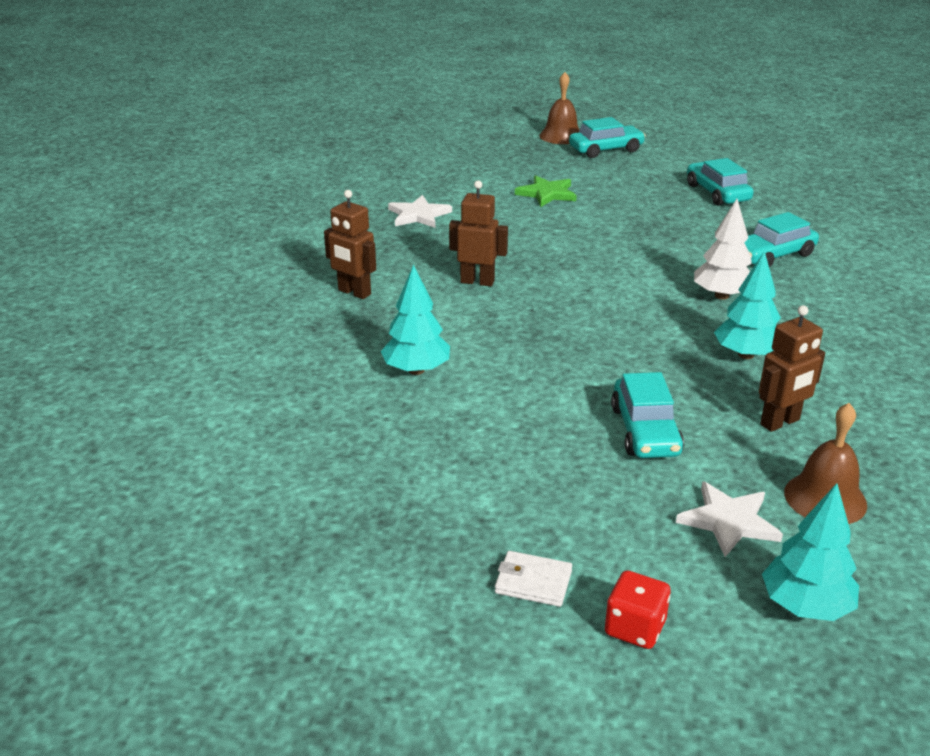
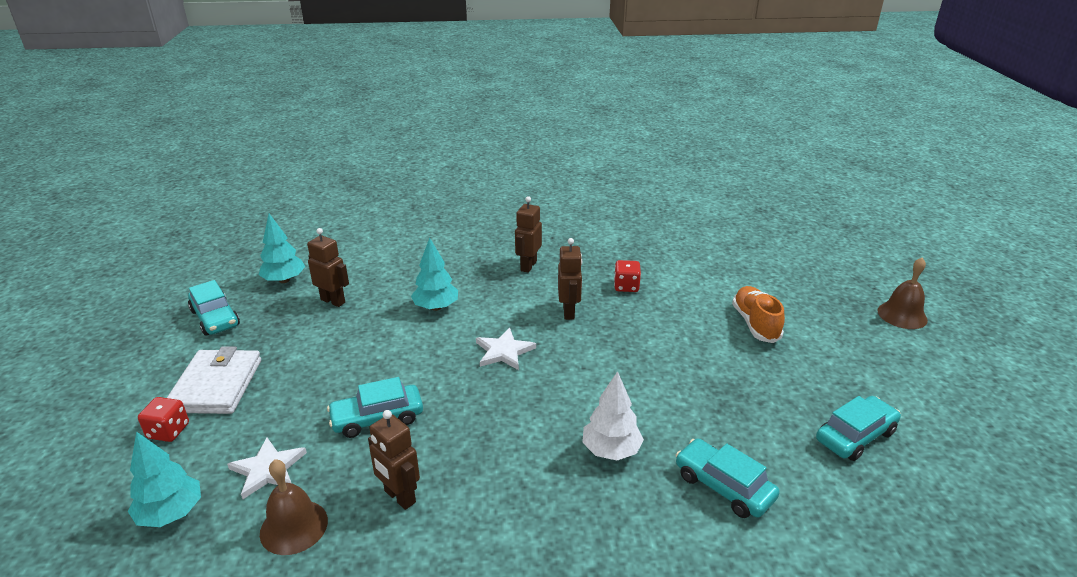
camera: 75 degrees right, 0 degrees up
white star [388,195,452,228] -> white star moved to [476,328,536,370]
white wallet [495,551,572,607] -> white wallet [167,346,261,414], size x2.02
green star [515,175,577,207] -> orange shoe [732,286,785,343]
turquoise car [569,117,646,158] -> turquoise car moved to [188,280,240,336]
turquoise tree [714,251,781,359] -> turquoise tree moved to [259,214,305,283]
none -> brown robot [307,228,349,307]
none -> red dice [614,260,641,292]

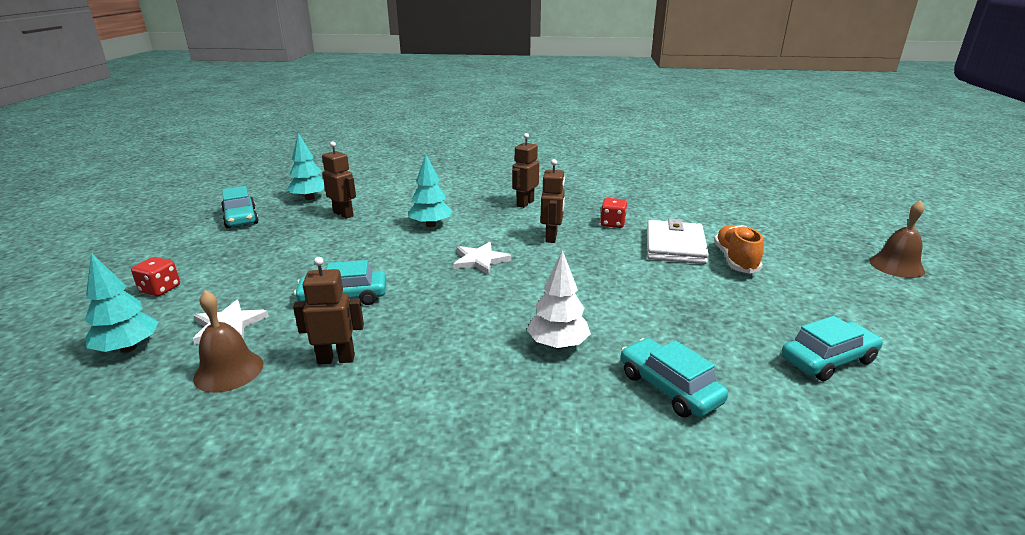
camera: 10 degrees right, 5 degrees down
white wallet [167,346,261,414] -> white wallet moved to [647,218,709,264]
brown robot [368,410,420,510] -> brown robot turned 120 degrees clockwise [293,257,364,365]

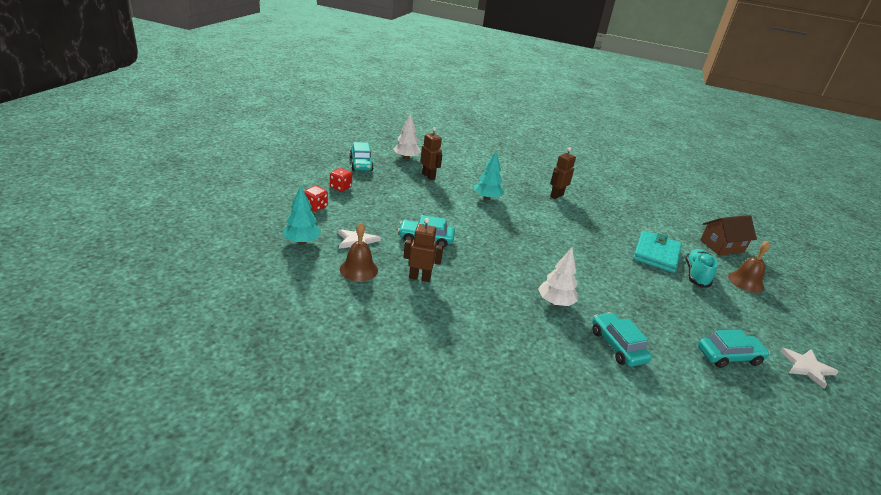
camera: 10 degrees right, 5 degrees up
turquoise tree [287,133,325,200] -> white tree [393,113,421,160]
white star [453,242,511,275] -> white star moved to [780,348,839,389]
brown robot [540,159,565,243] -> none
red dice [600,198,627,228] -> red dice moved to [330,168,352,192]
white wallet [647,218,709,264] -> turquoise wallet [633,231,682,273]
orange shoe [714,225,764,274] -> turquoise shoe [686,249,718,287]
brown bell [869,200,925,278] -> brown bell moved to [728,241,770,293]
none -> brown house [700,215,757,256]

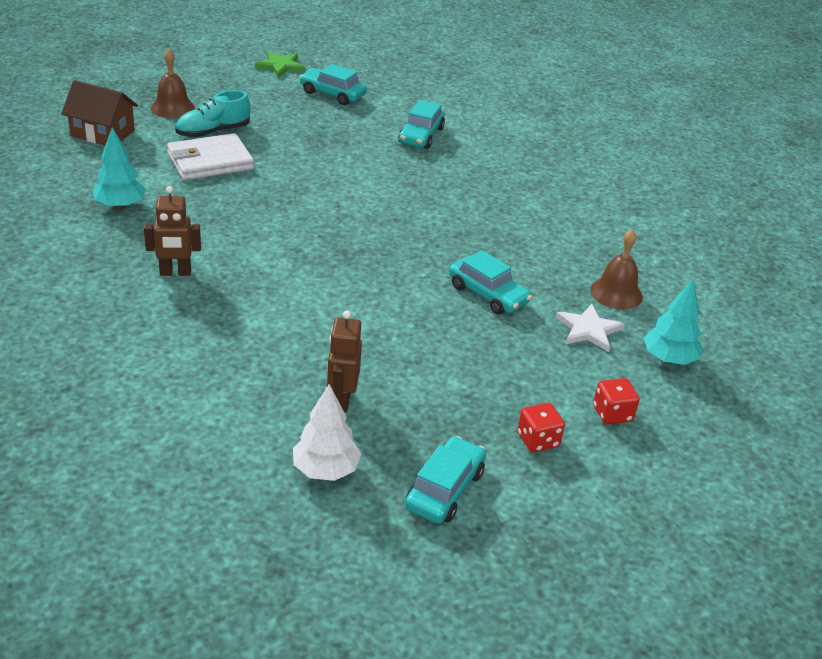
camera: 140 degrees left, 5 degrees up
brown robot [403,218,443,282] -> none
turquoise tree [474,151,504,200] -> turquoise tree moved to [92,127,146,209]
white tree [538,248,578,306] -> none
turquoise wallet [633,231,682,273] -> white wallet [167,133,254,180]
white star [780,348,839,389] -> green star [255,51,305,78]

